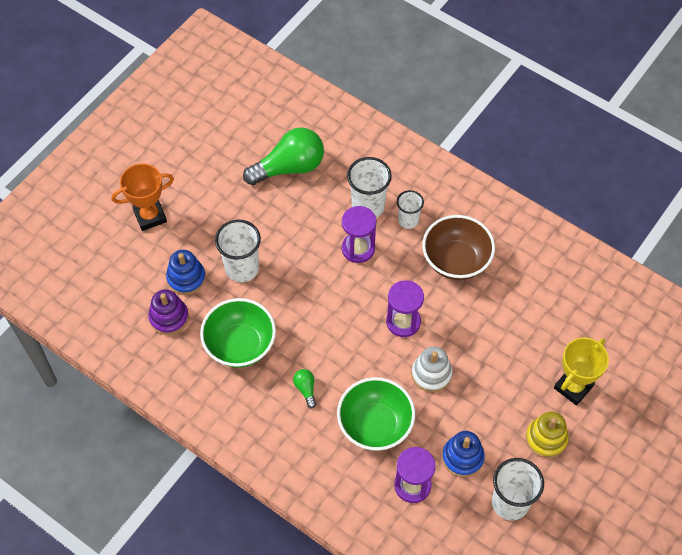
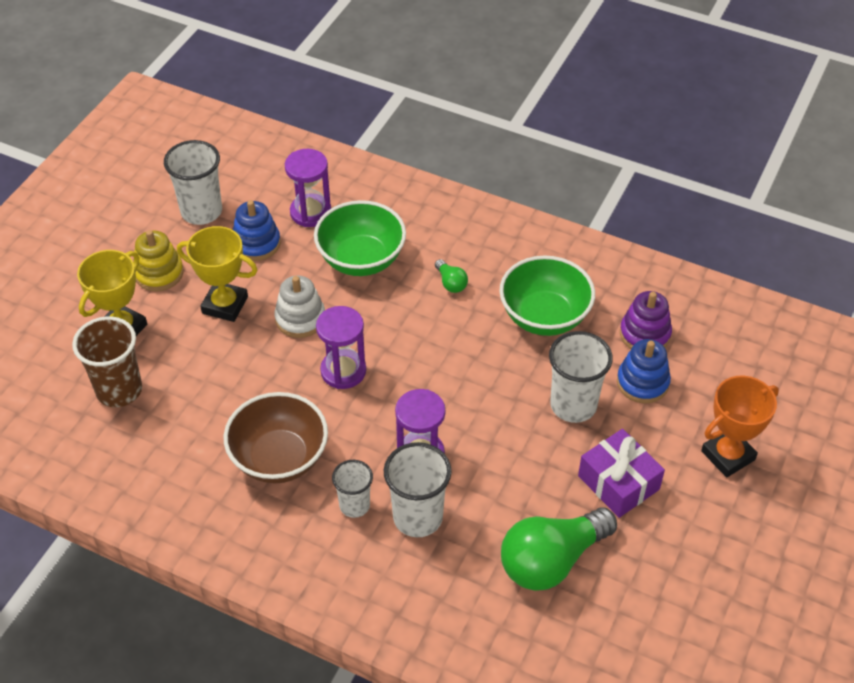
camera: 170 degrees right, 10 degrees down
none -> brown cup [72,316,142,407]
none -> yellow trophy [177,226,257,322]
none -> purple gift [578,429,665,518]

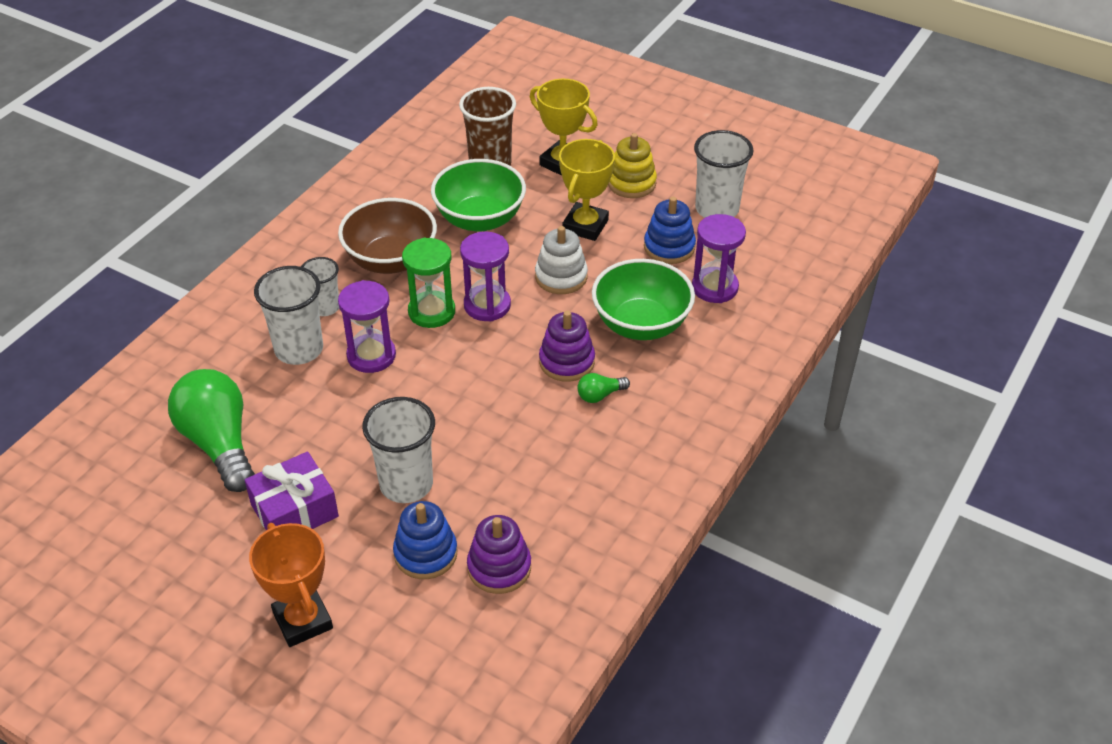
camera: 95 degrees right, 5 degrees down
green bowl [500,256,595,336] -> green bowl moved to [431,159,526,232]
none -> green hourglass [402,238,455,328]
none -> purple stacking toy [539,311,595,382]

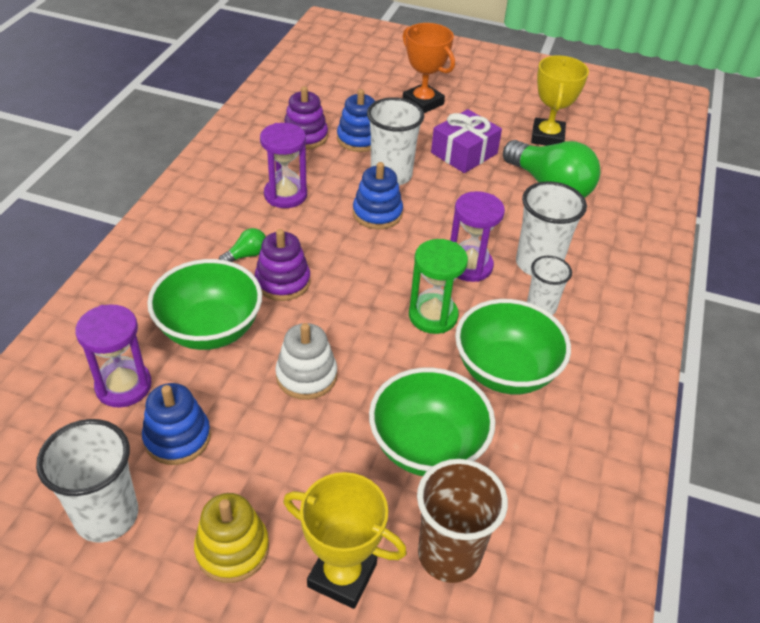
camera: 165 degrees right, 0 degrees up
brown bowl [338,198,437,274] -> green bowl [455,299,571,394]
purple hourglass [460,231,511,321] -> purple hourglass moved to [260,123,307,208]
yellow trophy [559,139,615,241] -> yellow trophy moved to [531,55,589,146]
none -> blue stacking toy [353,162,403,229]

